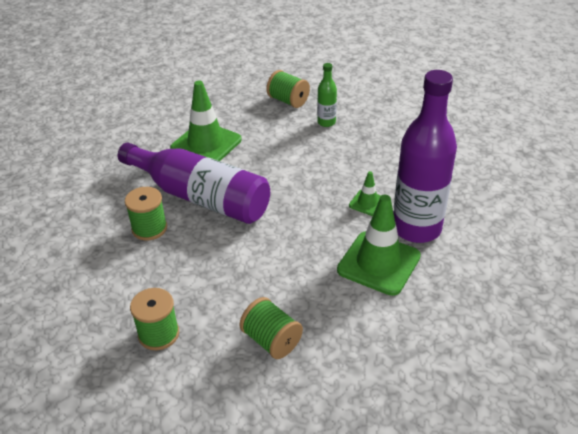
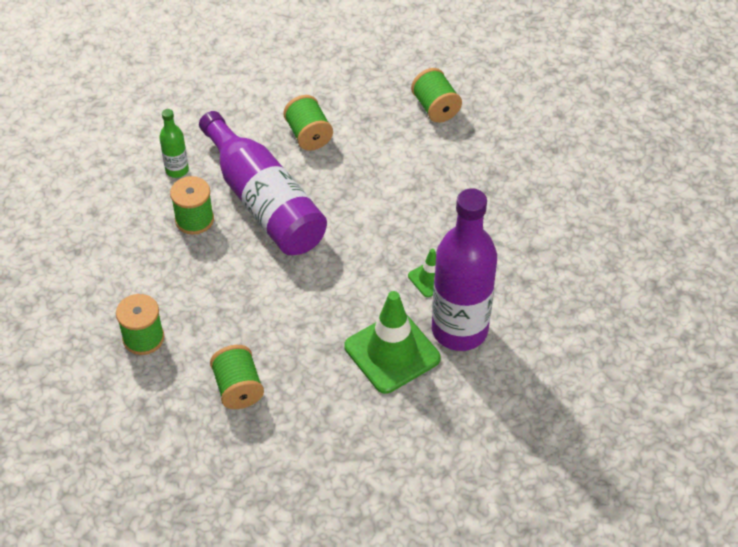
camera: 25 degrees right, 10 degrees up
green traffic cone [170,81,242,161] -> green spool [283,95,333,151]
green bottle [317,63,337,127] -> green bottle moved to [159,109,189,178]

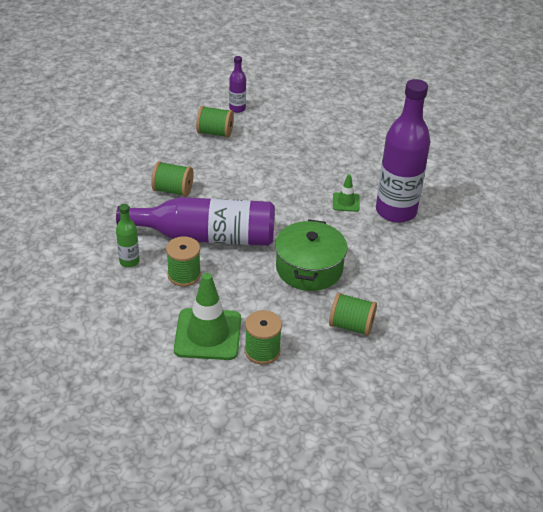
camera: 55 degrees left, 10 degrees down
green traffic cone [345,291,441,394] -> green traffic cone moved to [174,273,241,360]
none -> purple bottle [229,56,246,113]
none -> green pot [275,219,347,291]

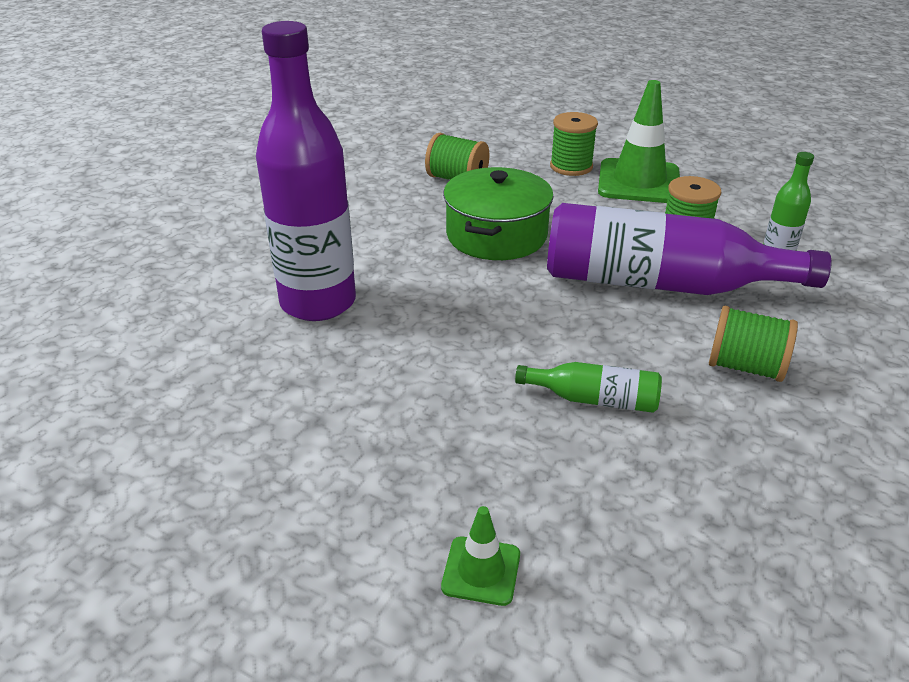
camera: 170 degrees left, 5 degrees down
green spool [196,106,234,138] -> none
purple bottle [229,56,246,113] -> none
green traffic cone [333,174,360,212] -> green traffic cone moved to [441,506,520,606]
none -> green bottle [515,362,662,413]

